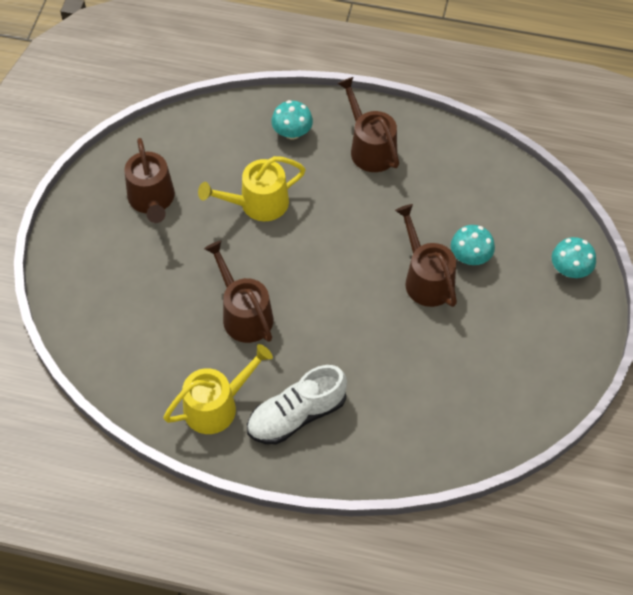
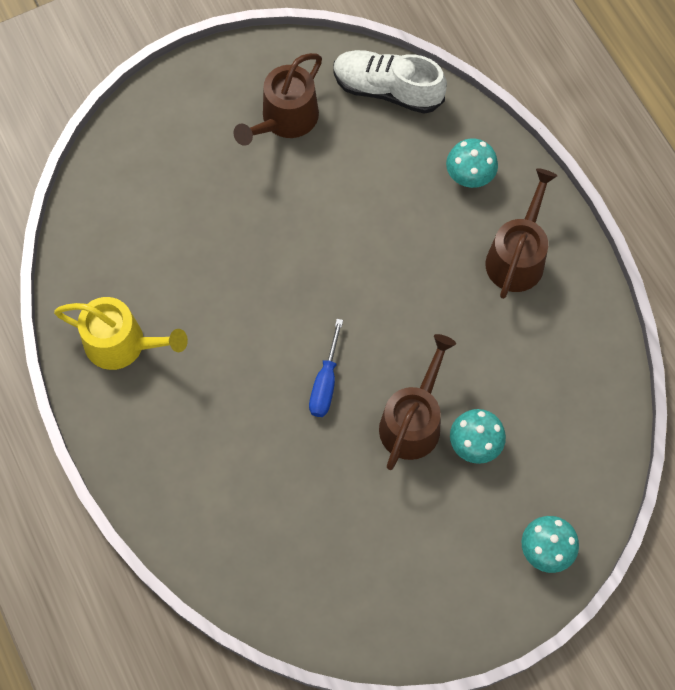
camera: 50 degrees right, 10 degrees up
yellow watering can [198,156,306,221] -> none
brown watering can [204,241,273,343] -> none
white shoe [247,365,347,444] -> white shoe moved to [333,50,447,114]
none -> blue screwdriver [309,319,343,417]

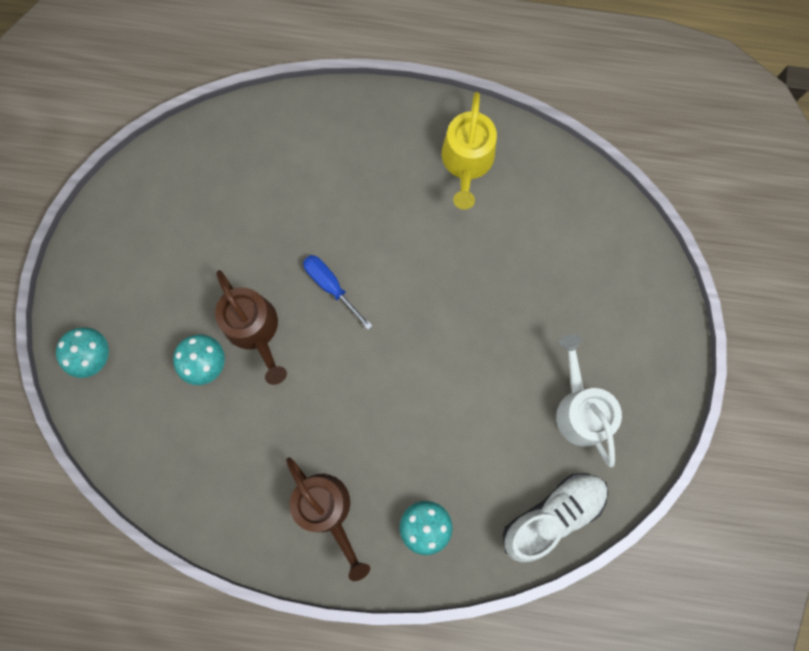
camera: 125 degrees right, 10 degrees up
yellow watering can [54,297,188,370] -> yellow watering can turned 45 degrees counterclockwise [442,92,497,210]
brown watering can [234,53,322,146] -> white watering can [556,334,622,468]

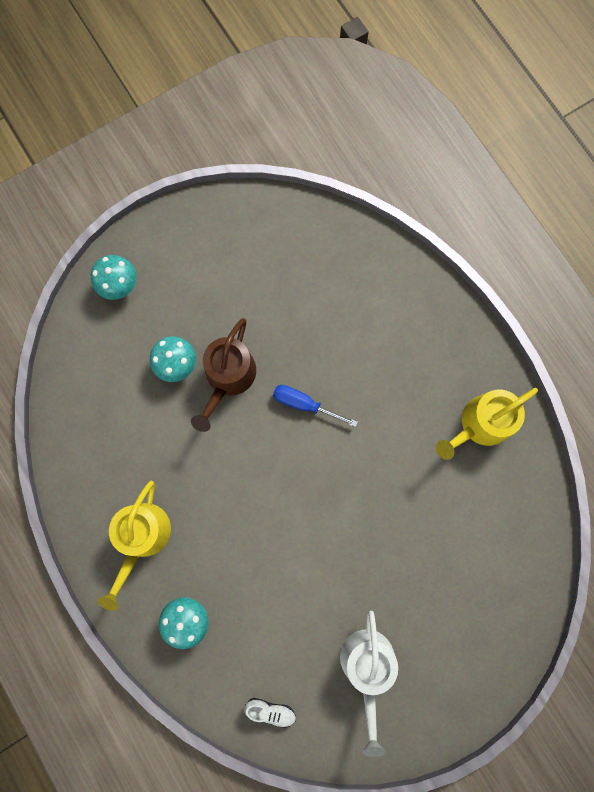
camera: 50 degrees right, 0 degrees up
brown watering can [286,457,370,581] -> yellow watering can [98,481,171,611]
blue screwdriver [303,255,372,330] -> blue screwdriver turned 75 degrees counterclockwise [273,385,358,427]
white shoe [502,473,608,562] -> white shoe [244,698,296,728], size x0.45
white watering can [556,334,622,468] -> white watering can turned 150 degrees clockwise [340,611,398,757]

